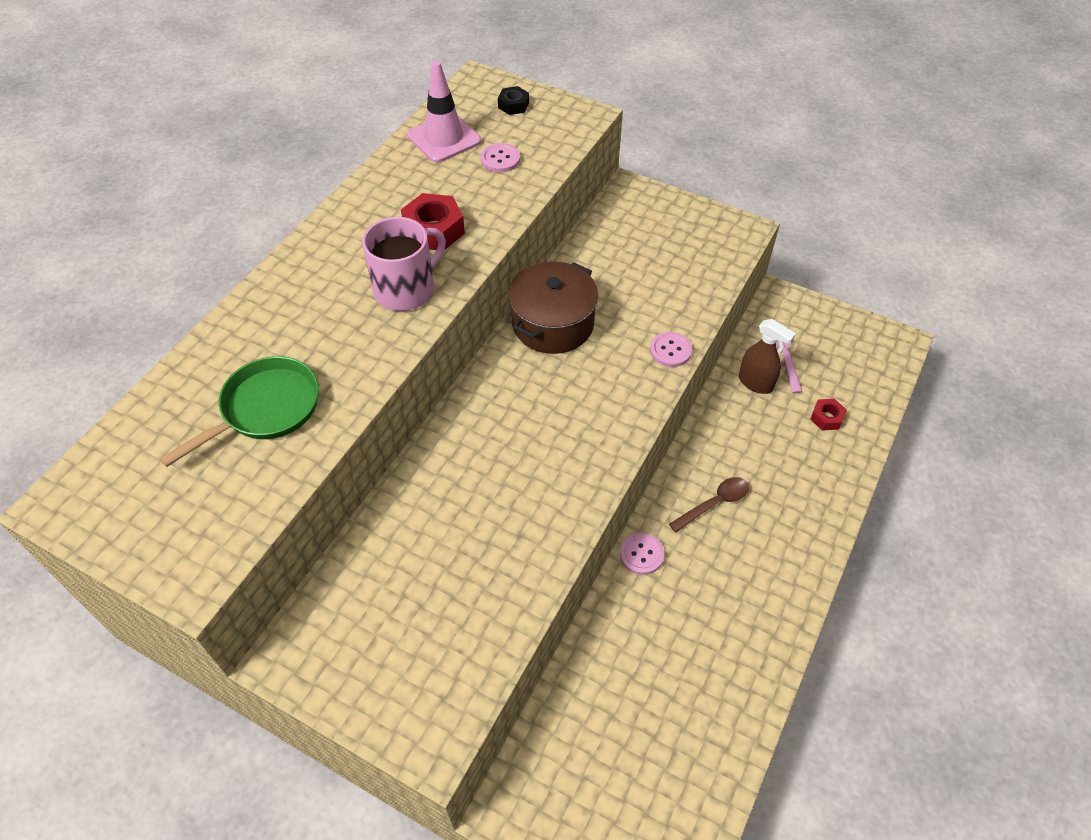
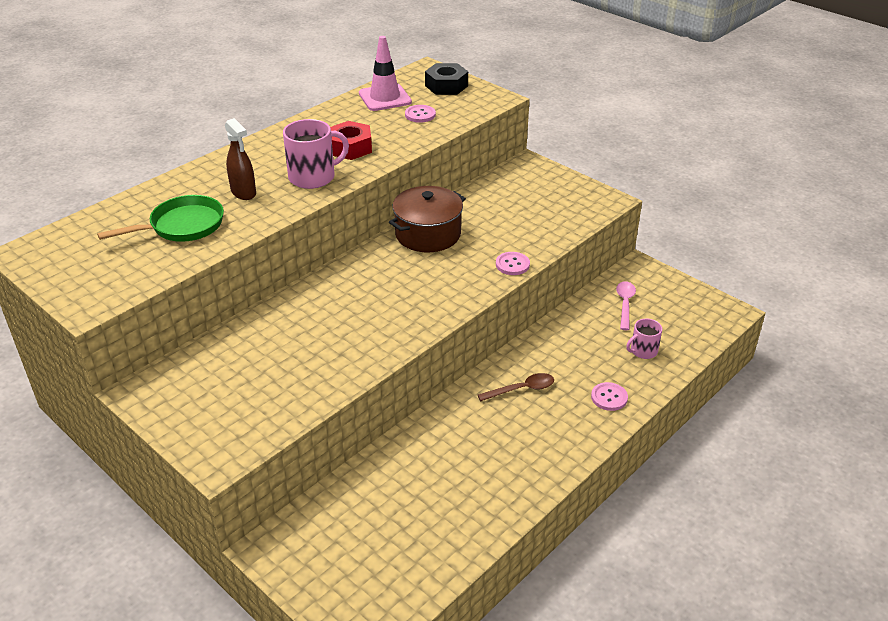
camera: 15 degrees right, 15 degrees down
black nut [498,86,529,115] -> black nut [425,63,468,95], size x1.73
pink button [620,533,664,575] -> pink button moved to [591,382,628,411]
brown spray bottle [739,319,796,394] -> brown spray bottle moved to [225,118,256,200]
red nut [810,399,847,431] -> pink mug [626,319,662,359]

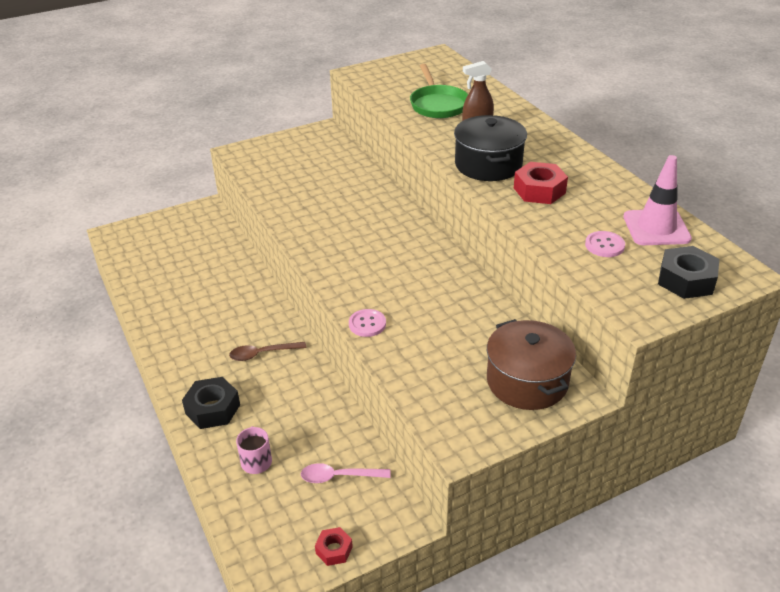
camera: 110 degrees right, 0 degrees up
pink mug [283,119,349,189] -> black pot [454,115,527,181]
brown pot [389,186,466,252] -> brown pot moved to [487,319,576,410]
brown spoon [478,373,554,401] -> brown spoon turned 75 degrees clockwise [229,342,306,361]
pink button [591,382,628,411] -> black nut [182,377,240,429]
pink spoon [616,281,636,330] -> pink spoon turned 150 degrees clockwise [301,463,391,483]
none -> red nut [315,527,353,566]

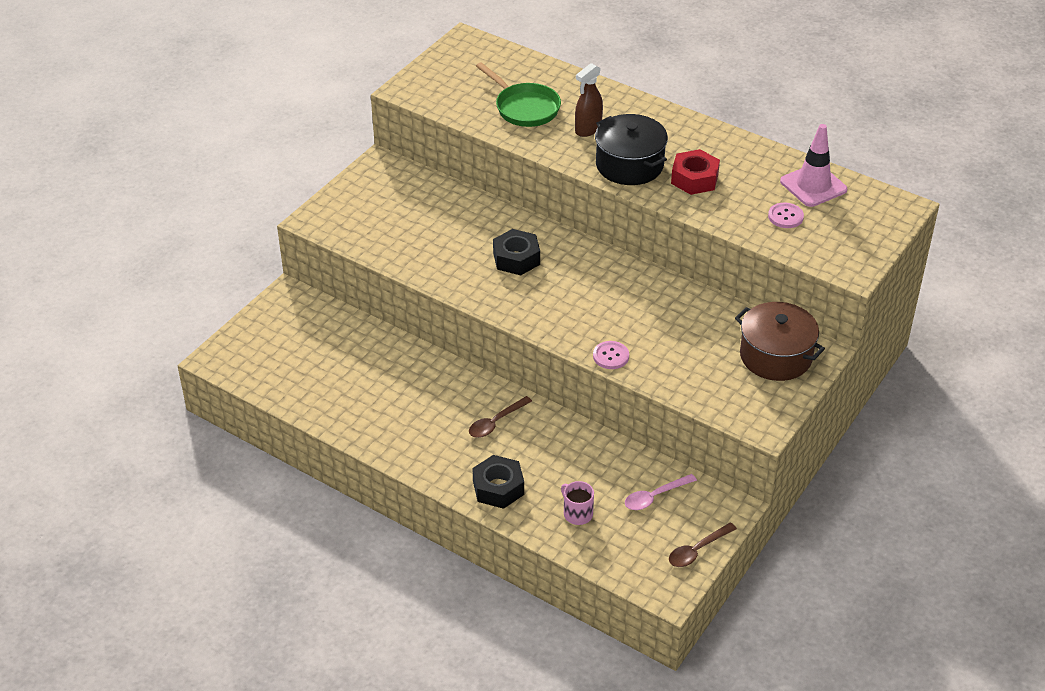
camera: 30 degrees left, 5 degrees up
red nut [315,527,353,566] -> brown spoon [669,523,737,567]
black nut [658,246,719,299] -> black nut moved to [493,229,540,275]

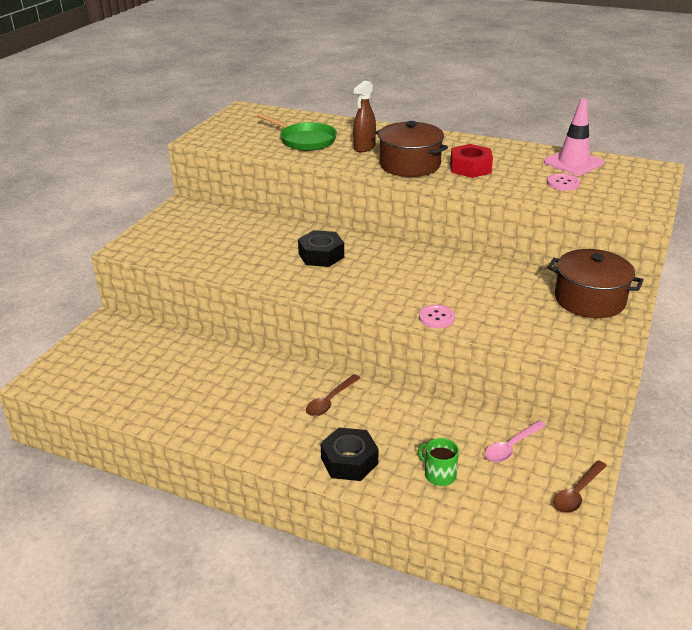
camera: 10 degrees left, 10 degrees down
pink mug [561,481,594,525] -> green mug [418,438,459,486]
black pot [595,114,668,185] -> brown pot [375,121,448,177]

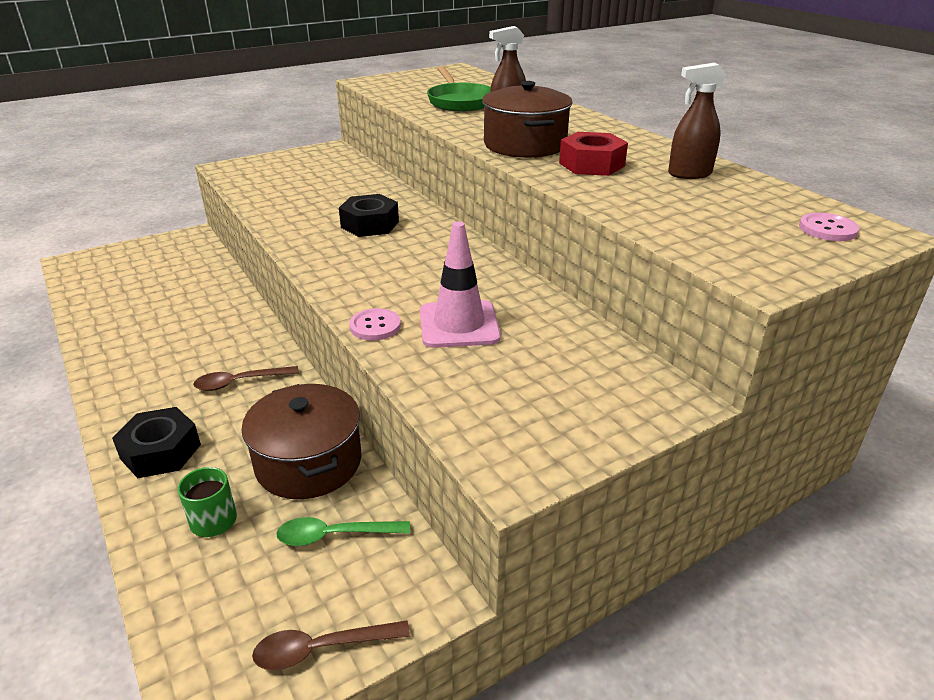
camera: 35 degrees right, 0 degrees up
pink spoon [485,421,546,462] -> green spoon [276,517,410,546]
pink traffic cone [544,98,604,176] -> pink traffic cone moved to [420,222,501,348]
pink button [547,173,580,191] -> pink button moved to [799,213,860,241]
brown pot [548,249,644,318] -> brown pot moved to [241,384,362,499]
none -> brown spray bottle [668,63,726,179]

